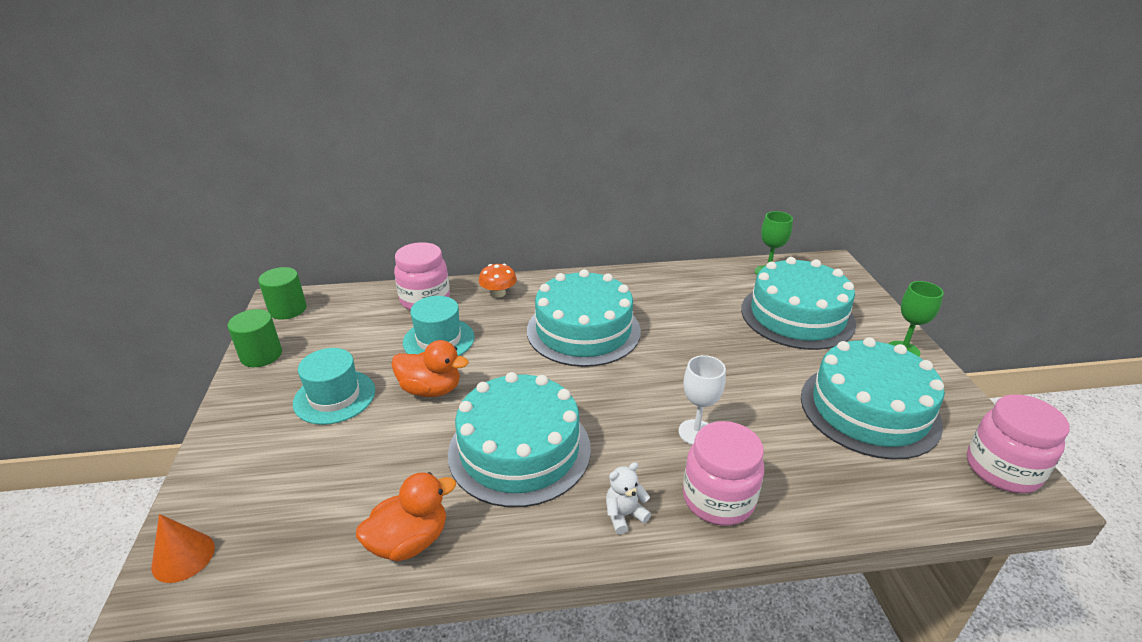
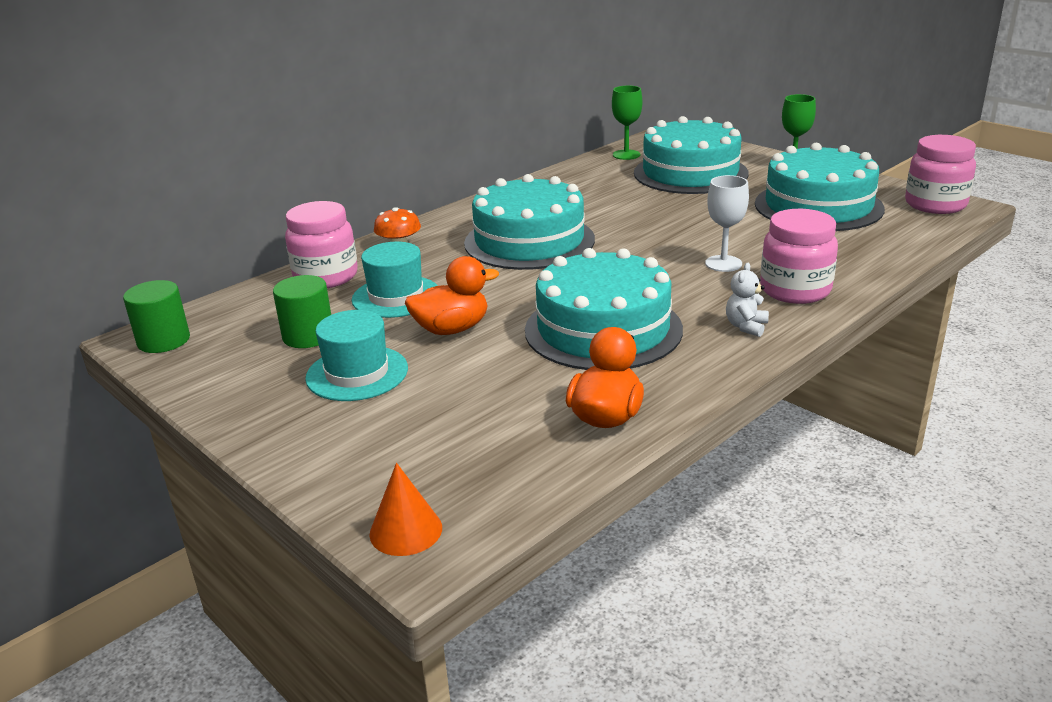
camera: 35 degrees left, 5 degrees down
green cylinder [228,309,282,367] -> green cylinder moved to [273,275,331,348]

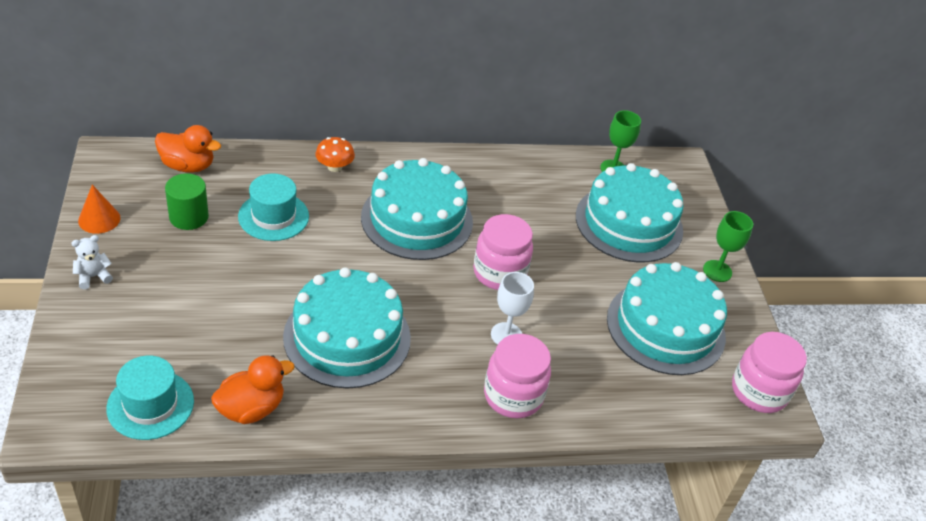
camera: 30 degrees right, 15 degrees up
green cylinder [123,280,190,353] -> none
pink jar [285,201,358,288] -> pink jar moved to [473,214,533,290]
turquoise hat [305,310,408,401] -> turquoise hat moved to [106,355,194,440]
orange cone [369,463,442,556] -> orange cone moved to [78,185,121,234]
orange duck [405,256,499,335] -> orange duck moved to [155,125,221,173]
white teddy bear [726,263,769,337] -> white teddy bear moved to [72,235,113,289]

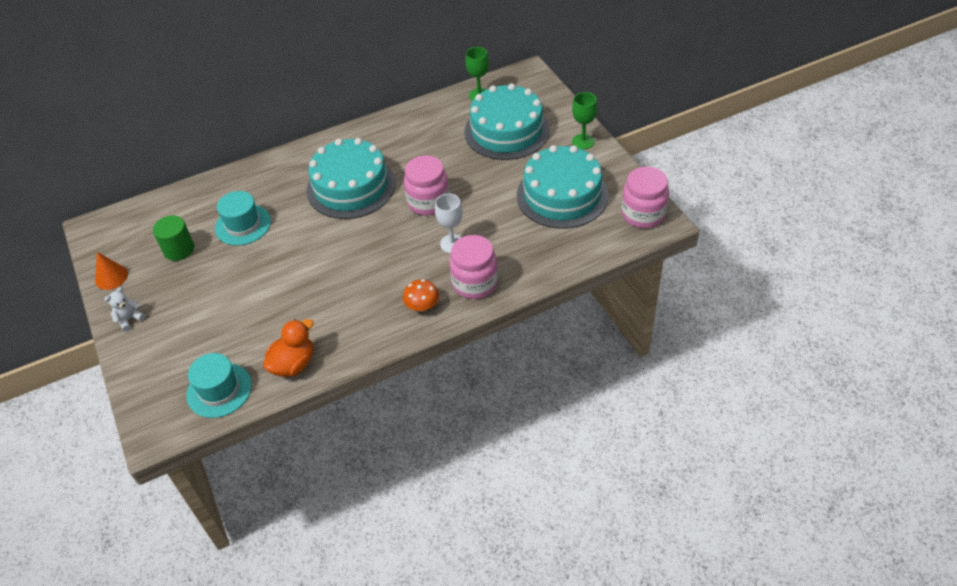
camera: 10 degrees left, 5 degrees up
orange duck [155,125,221,173] -> none
turquoise cake [283,267,411,388] -> none
orange mushroom [315,137,355,172] -> orange mushroom moved to [403,279,439,312]

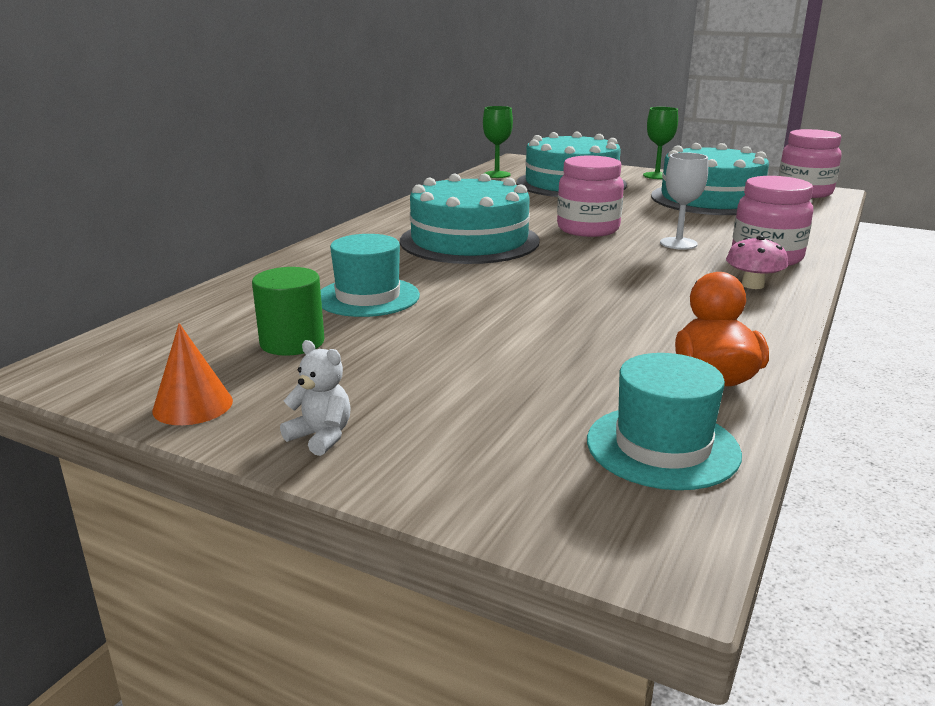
camera: 40 degrees left, 25 degrees down
white teddy bear [104,287,145,331] -> white teddy bear turned 120 degrees clockwise [280,340,351,456]
orange mushroom [403,279,439,312] -> pink mushroom [726,235,788,289]

